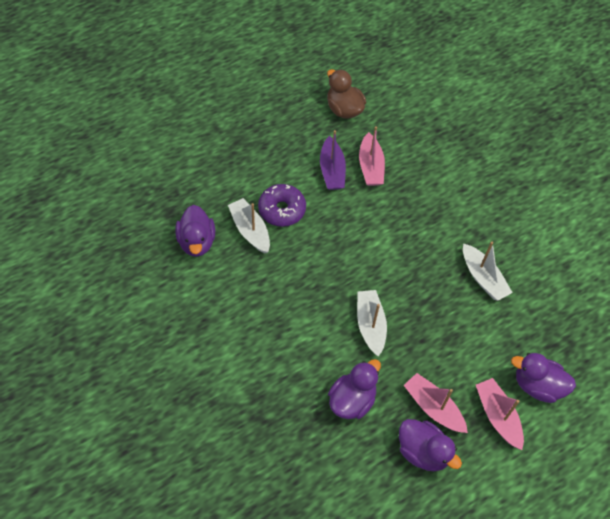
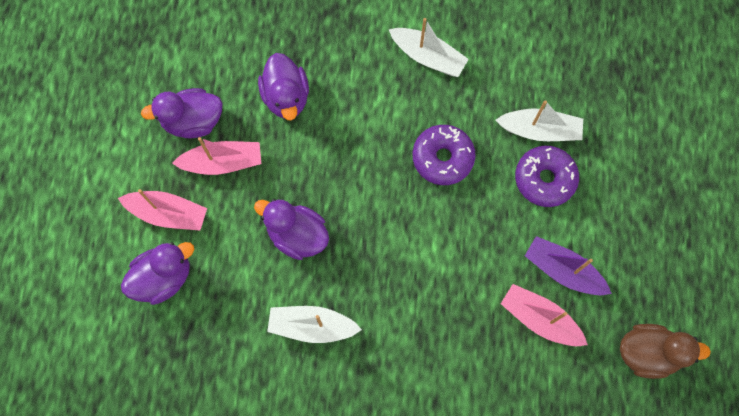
camera: 130 degrees right, 15 degrees up
purple duck [175,205,215,257] -> purple duck moved to [254,199,329,260]
white boat [357,290,387,357] -> white boat moved to [389,18,469,77]
none -> purple donut [413,125,476,185]

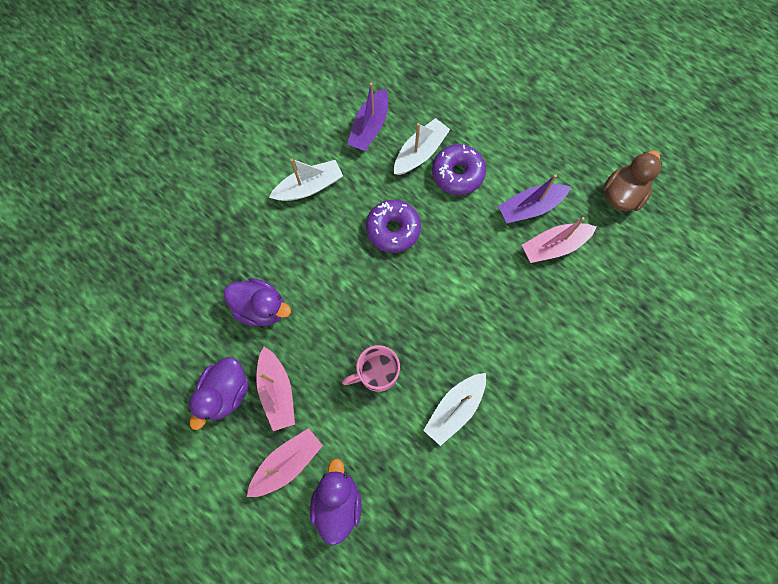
camera: 55 degrees left, 0 degrees up
pink boat [172,137,261,175] -> pink boat turned 135 degrees clockwise [256,347,295,431]
purple duck [254,199,329,260] -> pink mug [342,345,400,392]
none -> purple boat [347,83,388,151]

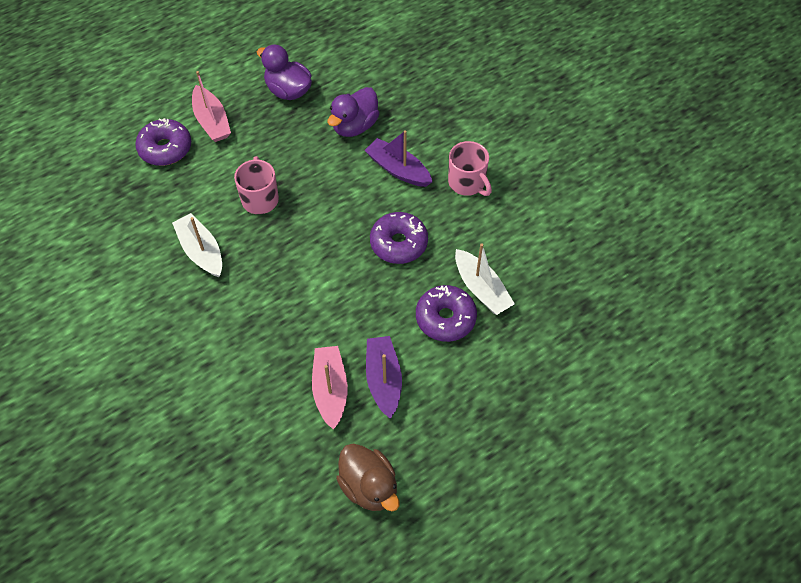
camera: 105 degrees right, 15 degrees down
pink boat [256,347,295,431] -> none
white boat [269,158,343,201] -> pink mug [448,141,492,196]
purple duck [310,459,361,545] -> purple donut [135,118,191,166]
purple boat [347,83,388,151] -> purple boat moved to [364,130,432,187]

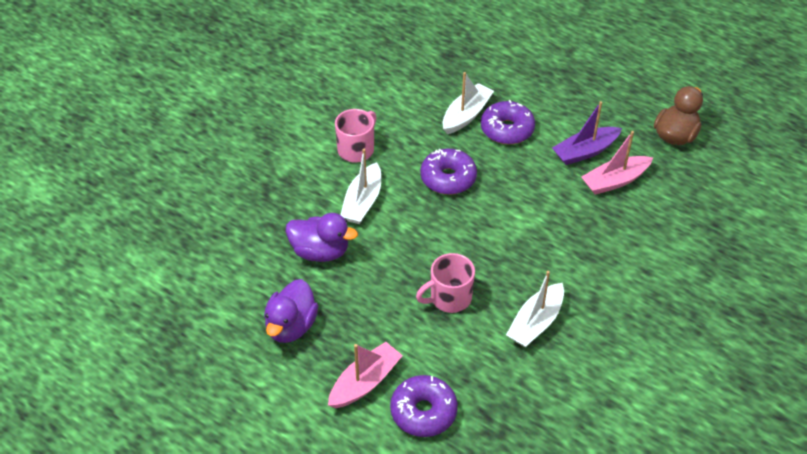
camera: 110 degrees left, 10 degrees down
purple boat [364,130,432,187] -> white boat [340,149,381,224]

